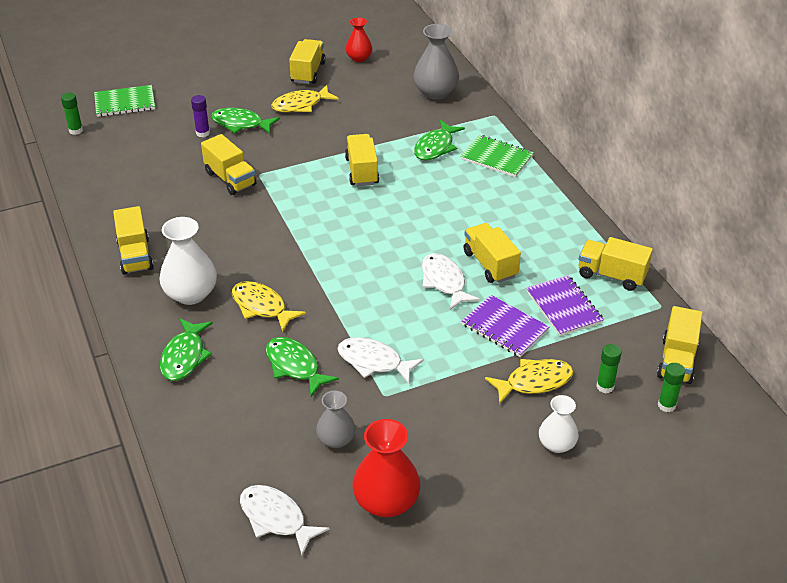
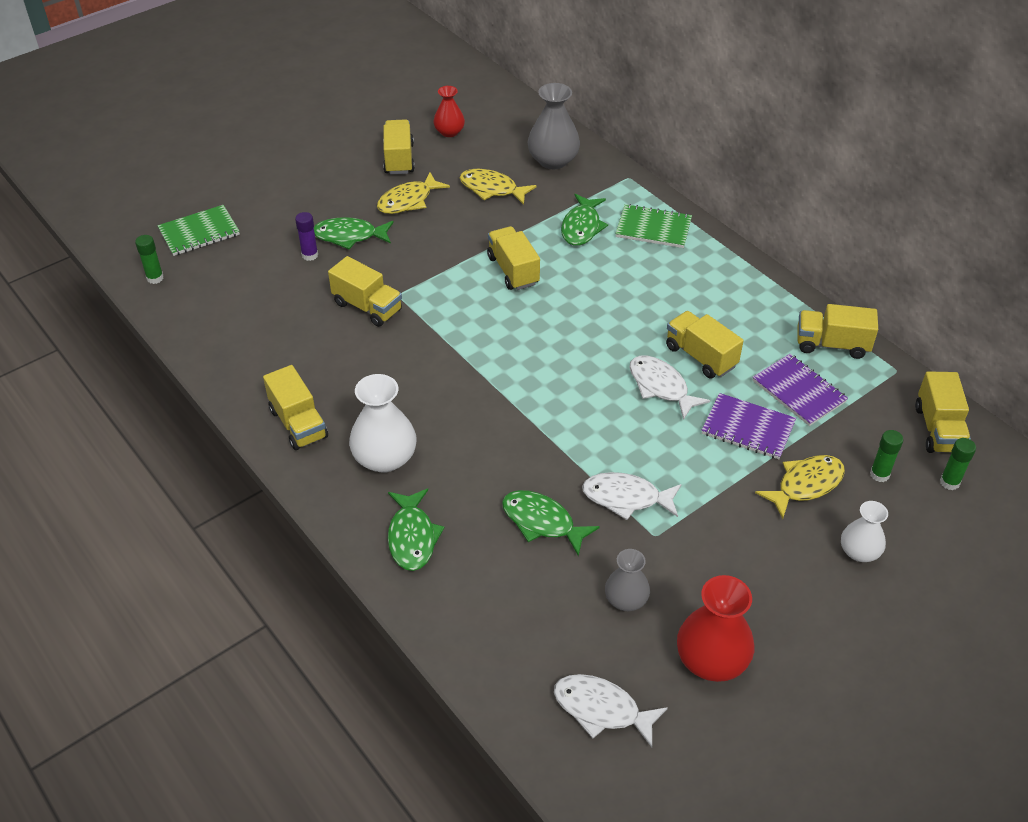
camera: 15 degrees left, 5 degrees up
yellow fish [232,281,306,332] -> yellow fish moved to [460,169,537,205]

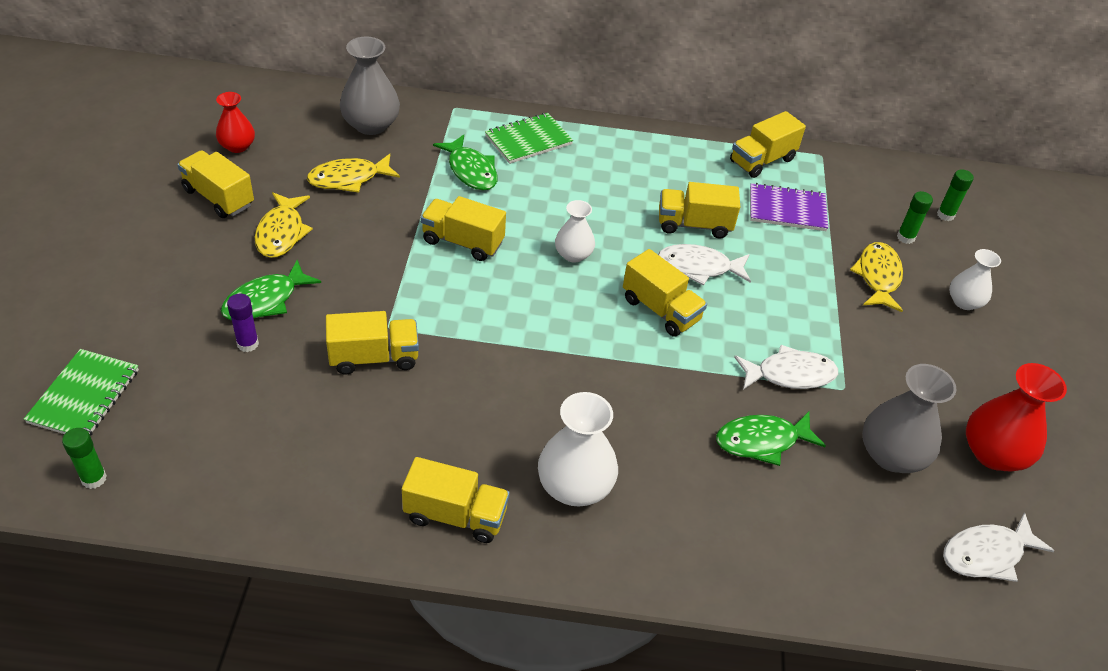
camera: 50 degrees left, 0 degrees up
green fish [388,489,445,571] -> none
white fish [582,472,681,520] -> white fish turned 150 degrees counterclockwise [734,345,838,390]
grey vase [605,549,650,611] -> grey vase [862,364,957,473], size x1.62
purple notebook [701,393,796,459] -> none
yellow truck [915,371,971,453] -> yellow truck moved to [623,249,707,337]
none -> white vase [555,200,595,262]

